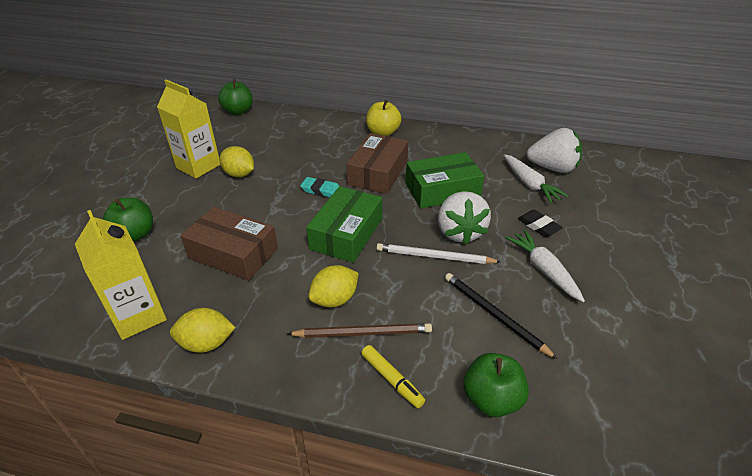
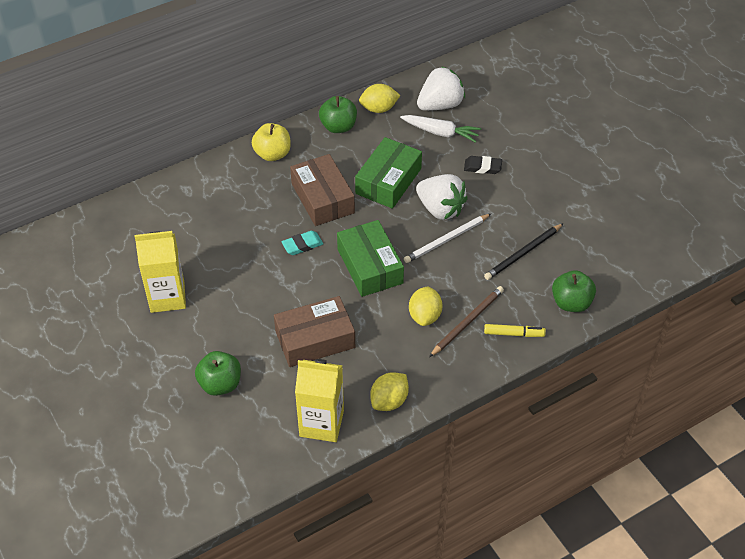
camera: 45 degrees left, 10 degrees up
green apple [218,79,253,115] -> green apple moved to [319,96,357,133]
yellow lemon [219,146,254,177] -> yellow lemon moved to [359,84,400,113]
black pencil [445,273,557,359] -> black pencil turned 45 degrees counterclockwise [484,223,564,280]
white carrot [505,230,585,302] -> none

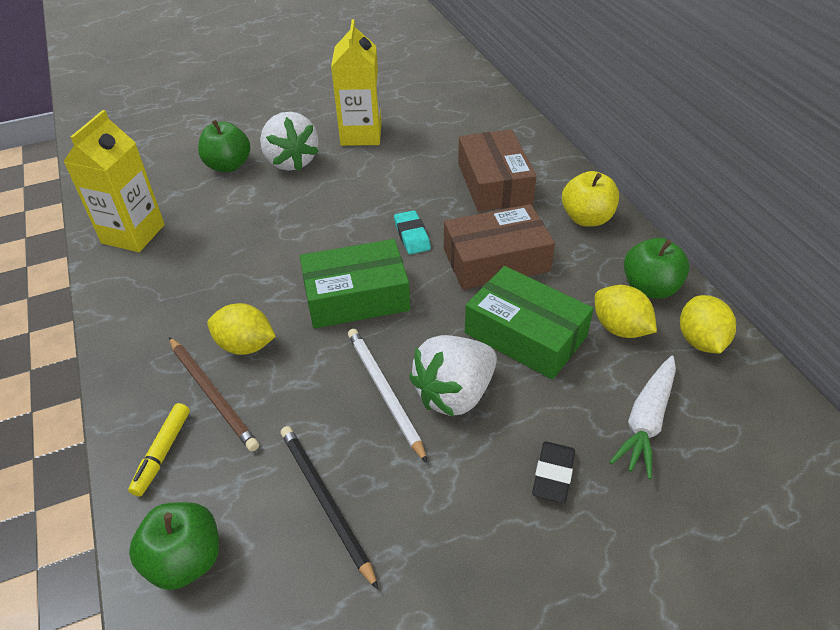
camera: 100 degrees right, 5 degrees down
brown box [274,296,355,367] -> brown box moved to [458,129,536,212]
yellow lemon [370,372,409,411] -> yellow lemon moved to [595,285,657,338]
white strawberry [417,66,465,111] -> white strawberry moved to [260,112,319,171]

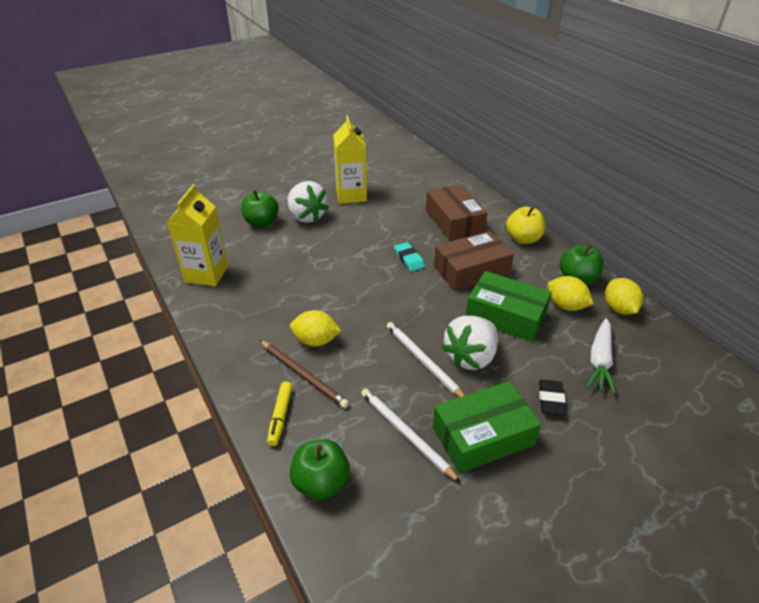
camera: 10 degrees left, 5 degrees down
black pencil [281,426,378,590] -> white pencil [361,389,461,483]
green box [300,239,410,328] -> green box moved to [433,381,542,473]

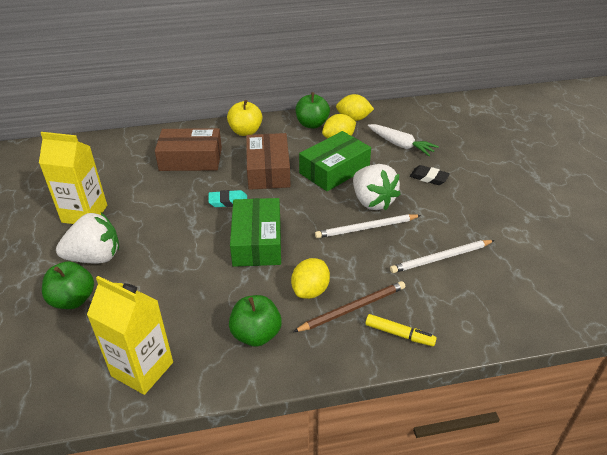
camera: 70 degrees left, 0 degrees up
green apple [290,439,350,500] -> green apple moved to [229,295,282,347]
green box [433,381,542,473] -> green box moved to [230,198,281,267]

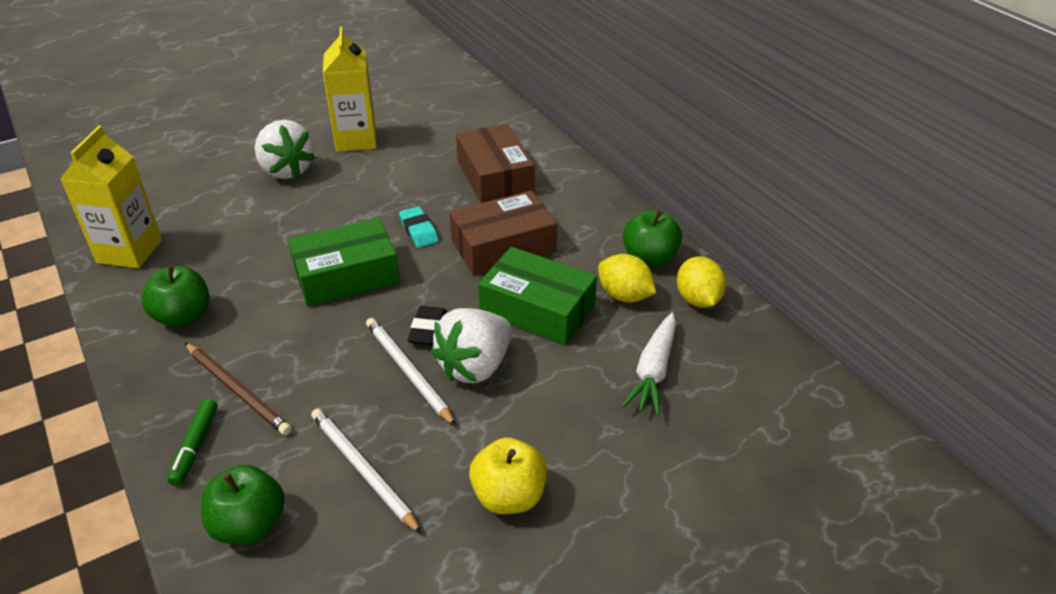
camera: 70 degrees right, 0 degrees up
green apple [42,261,94,309] -> green apple moved to [201,465,285,544]
yellow apple [227,100,262,136] -> yellow apple moved to [469,437,547,514]
yellow lemon [291,258,330,299] -> none
yellow marker [365,314,437,346] -> green marker [167,399,217,486]
black eraser [410,165,450,185] -> black eraser moved to [407,306,447,345]

